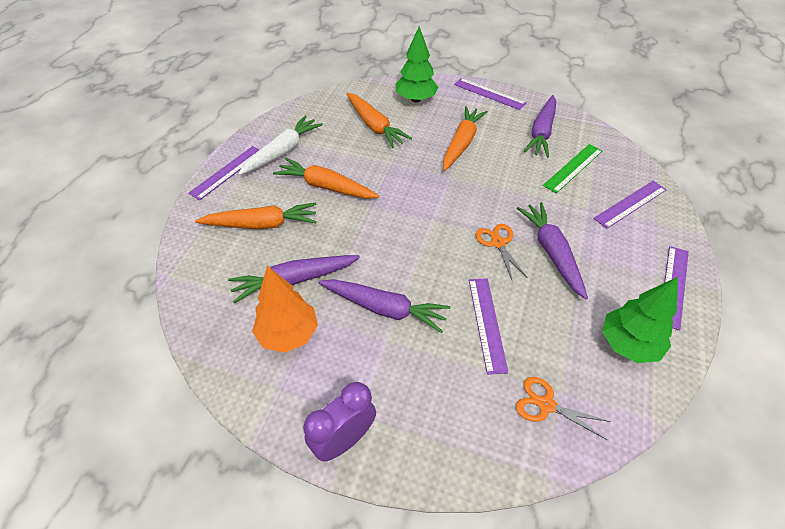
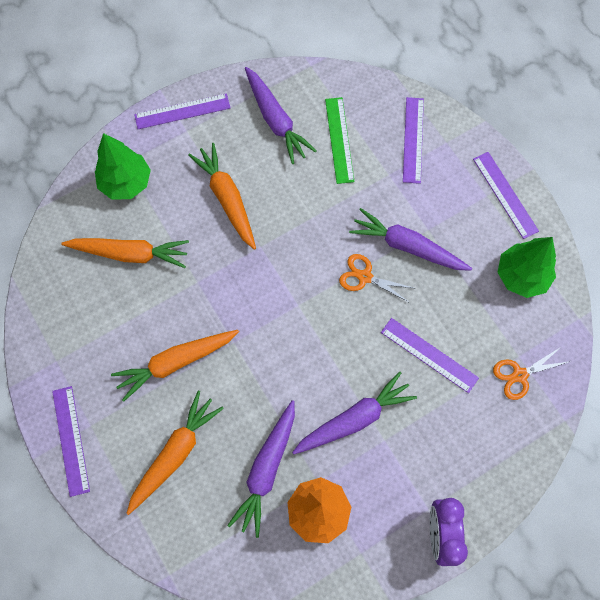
camera: 50 degrees left, 20 degrees up
white carrot [238,115,323,175] -> none

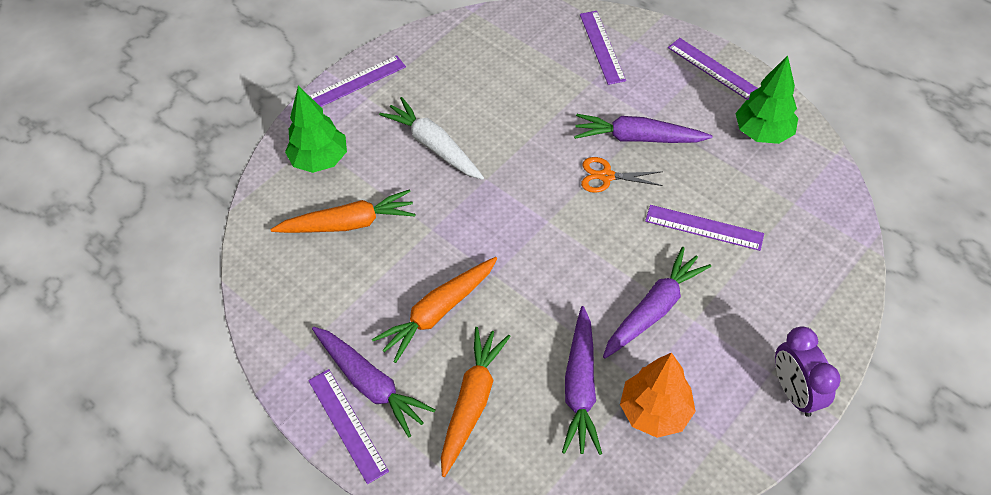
camera: 15 degrees left, 15 degrees down
orange carrot [188,143,256,250] -> white carrot [379,97,484,180]
purple carrot [245,67,317,164] -> purple carrot moved to [312,327,436,438]
green ruler [325,97,355,184] -> none
orange scissors [493,347,571,400] -> none

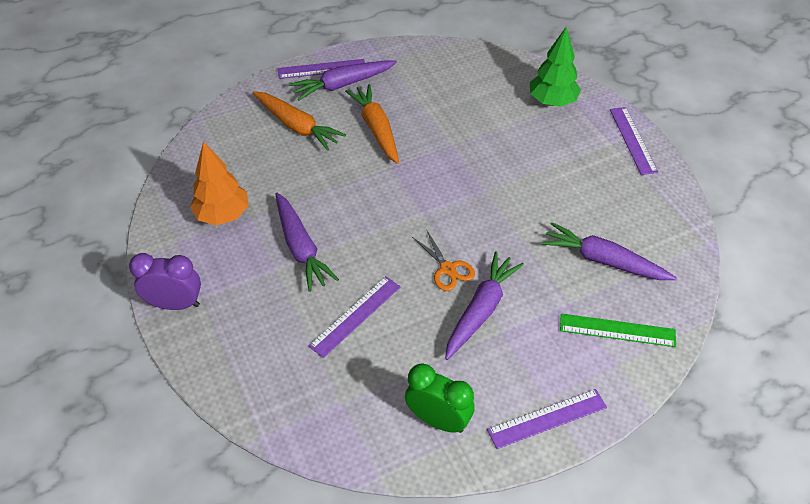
camera: 110 degrees right, 5 degrees down
orange carrot [271,189,416,233] -> none
white carrot [379,97,484,180] -> none
purple carrot [562,306,602,455] -> purple carrot moved to [542,222,677,280]
purple ruler [580,11,626,85] -> green ruler [560,313,676,347]
orange scissors [581,157,663,193] -> orange scissors turned 120 degrees clockwise [412,229,475,291]
green tree [735,56,798,144] -> green clock [405,364,475,433]

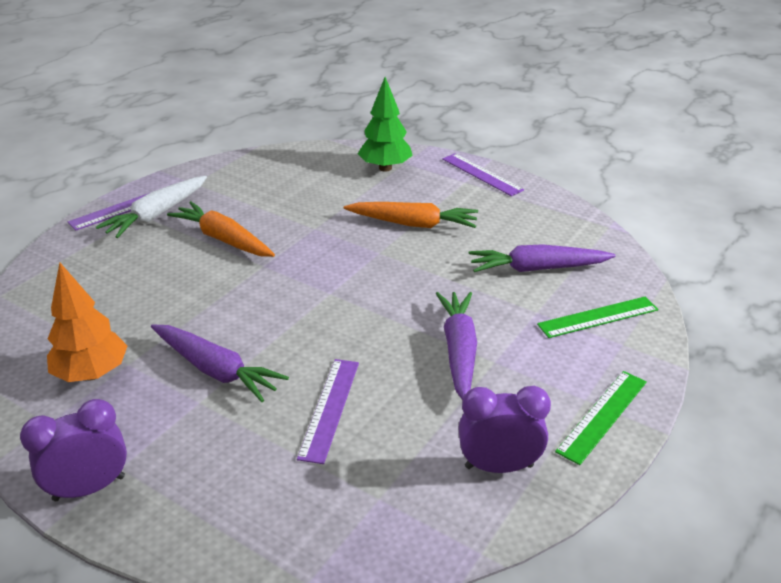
camera: 30 degrees left, 15 degrees down
orange carrot [253,91,346,151] -> orange carrot moved to [344,202,478,228]
purple carrot [289,60,397,101] -> white carrot [96,176,207,238]
green clock [405,364,475,433] -> purple clock [458,386,551,473]
orange scissors [412,229,475,291] -> none
purple ruler [487,389,607,449] -> green ruler [555,371,647,465]

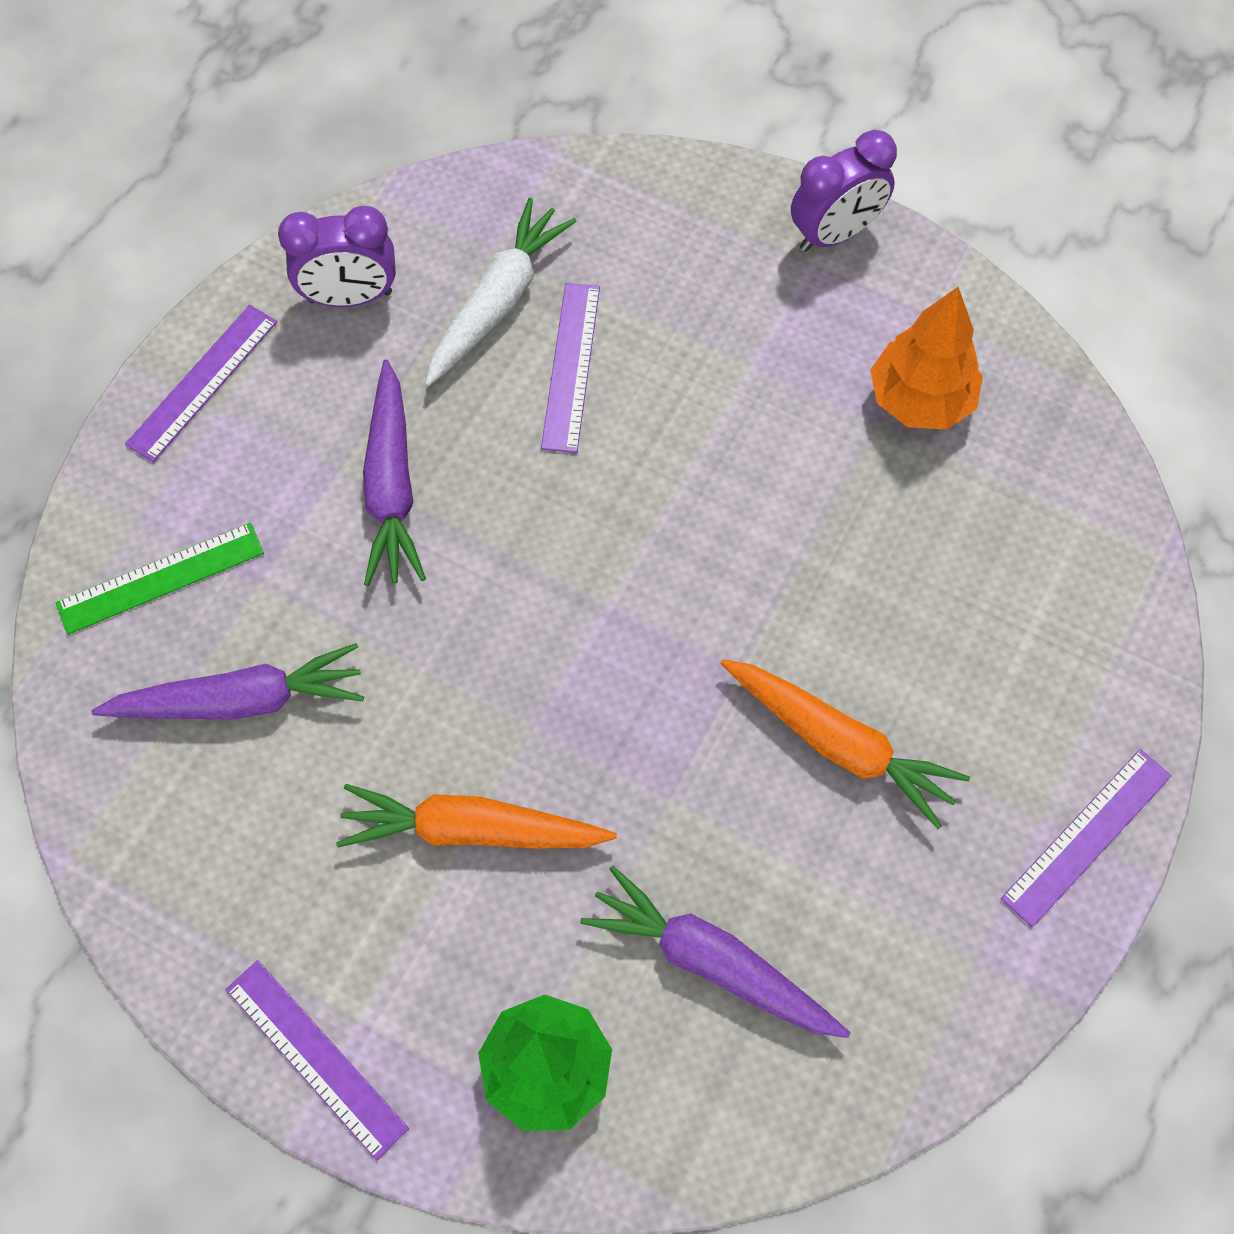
camera: 175 degrees right, 30 degrees up
white carrot [96,176,207,238] -> white carrot moved to [425,198,577,386]
purple carrot [151,324,289,402] -> purple carrot moved to [580,866,850,1038]
green ruler [555,371,647,465] -> purple ruler [125,305,277,462]

